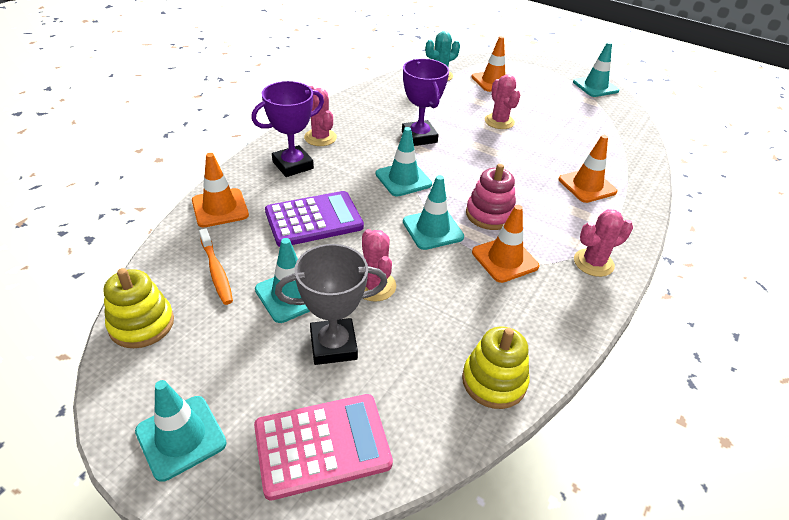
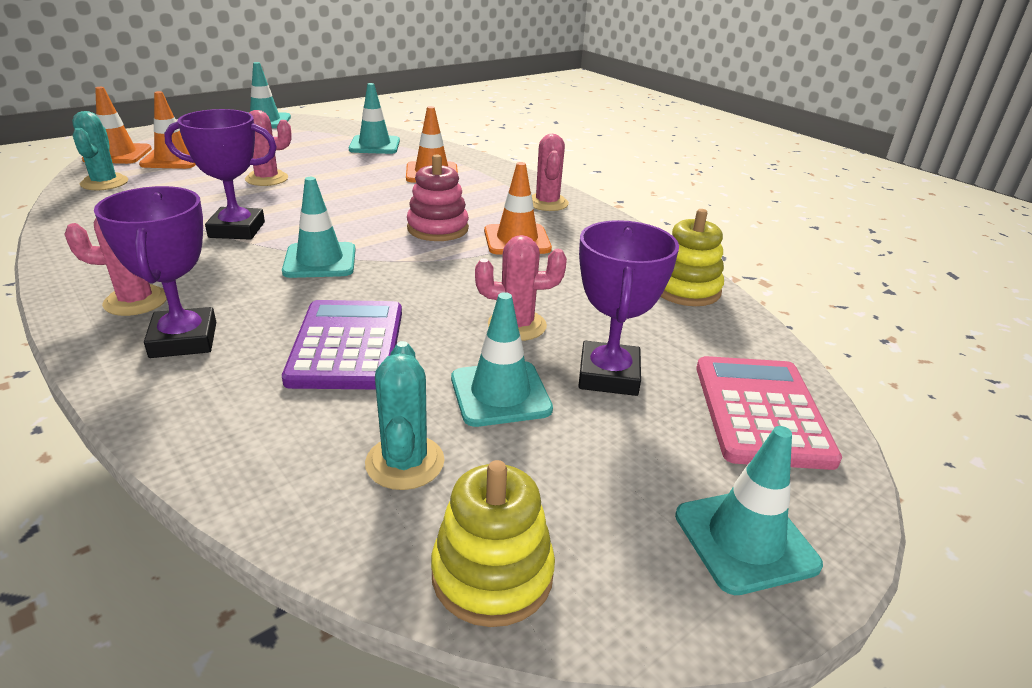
camera: 70 degrees left, 10 degrees down
orange traffic cone [192,153,249,227] -> orange traffic cone moved to [82,87,152,164]
orange toothbrush [199,228,233,305] -> turquoise cactus [365,341,445,490]
grey trophy [275,244,387,365] -> purple trophy [578,220,679,396]
turquoise traffic cone [403,175,464,250] -> turquoise traffic cone moved to [349,83,400,154]

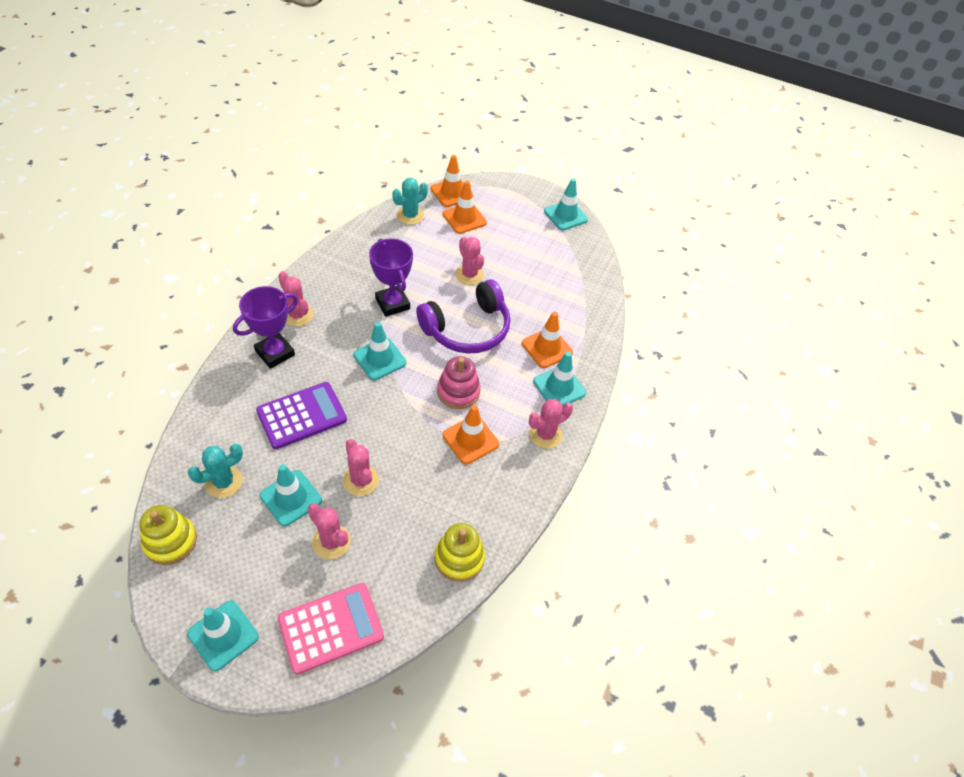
camera: 60 degrees right, 20 degrees up
turquoise traffic cone [349,83,400,154] -> turquoise traffic cone moved to [533,352,586,406]
purple trophy [578,220,679,396] -> pink cactus [308,503,351,559]
none -> purple headphones [416,279,511,354]

